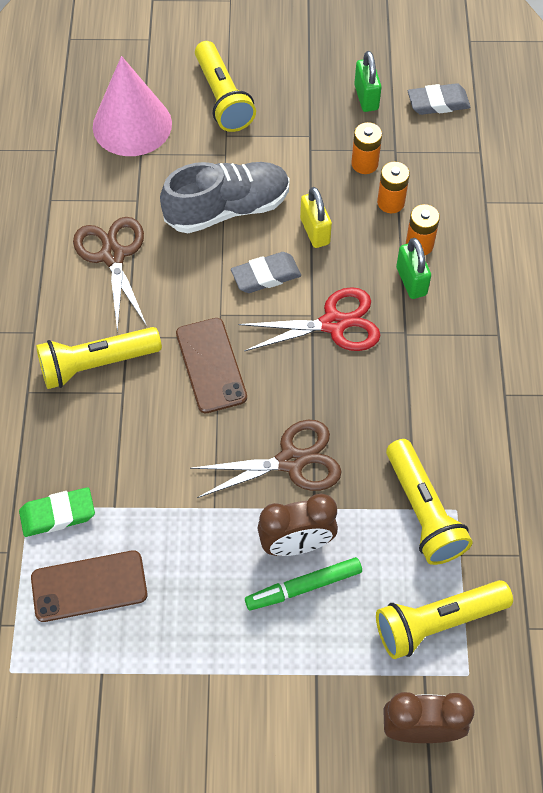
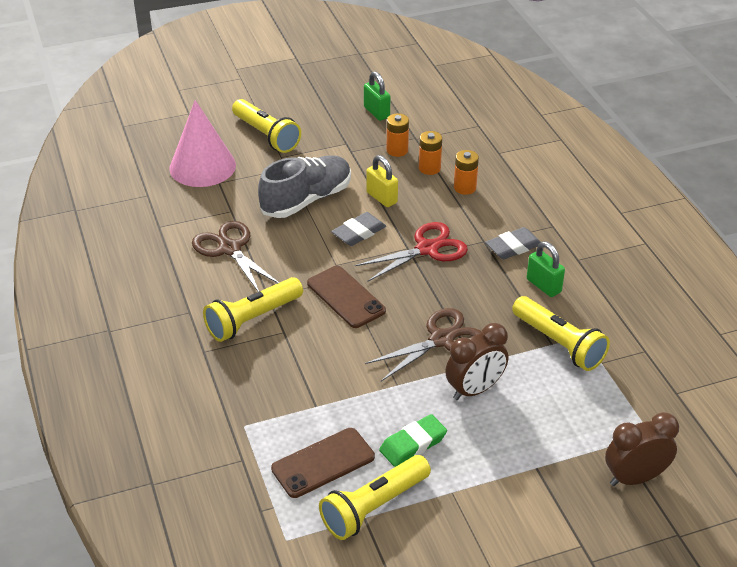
camera: 20 degrees left, 20 degrees down
green eraser [19,487,95,537] -> green eraser moved to [379,414,447,467]
green marker [245,557,362,611] -> none
yellow flashlight [376,580,513,659] -> yellow flashlight moved to [319,455,431,540]
green padlock [396,238,431,299] -> green padlock moved to [527,242,565,297]
grey eraser [408,83,470,115] -> grey eraser moved to [485,227,541,259]

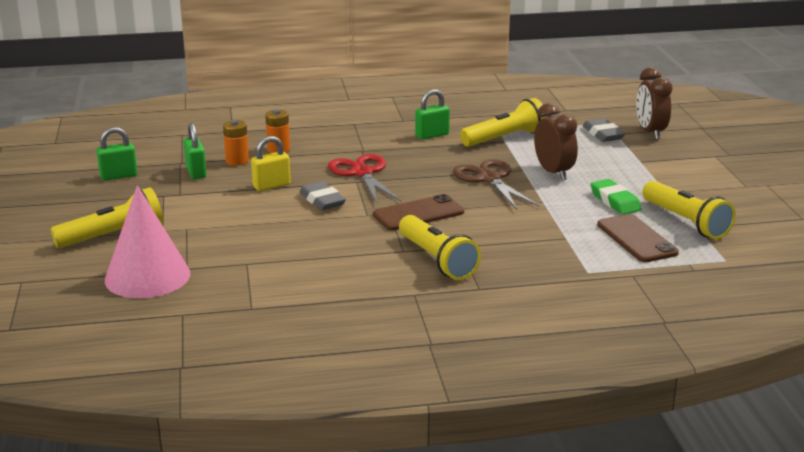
camera: 80 degrees left, 15 degrees down
brown scissors [192,221,279,292] -> none
grey shoe [258,155,351,218] -> none
orange battery [387,113,409,157] -> green padlock [183,123,206,179]
grey eraser [485,227,541,259] -> grey eraser moved to [583,118,625,142]

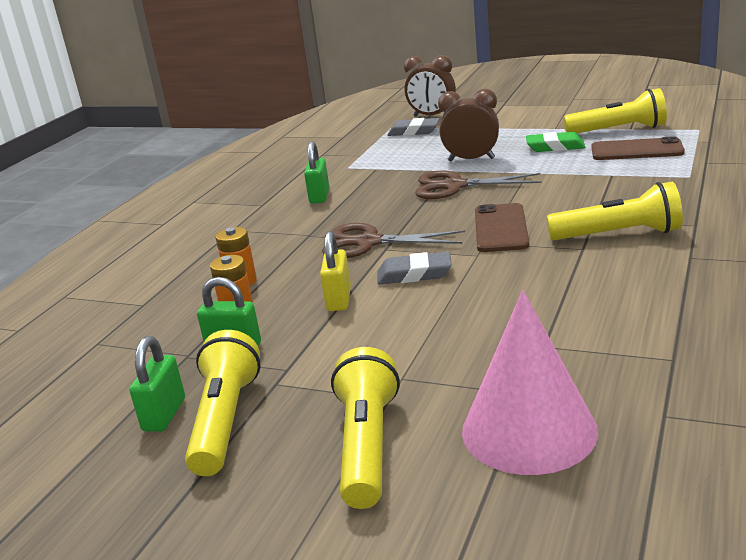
camera: 55 degrees left, 0 degrees up
red scissors [328,154,401,203] -> brown scissors [322,223,465,258]
yellow flashlight [460,98,547,147] -> yellow flashlight moved to [185,330,261,476]

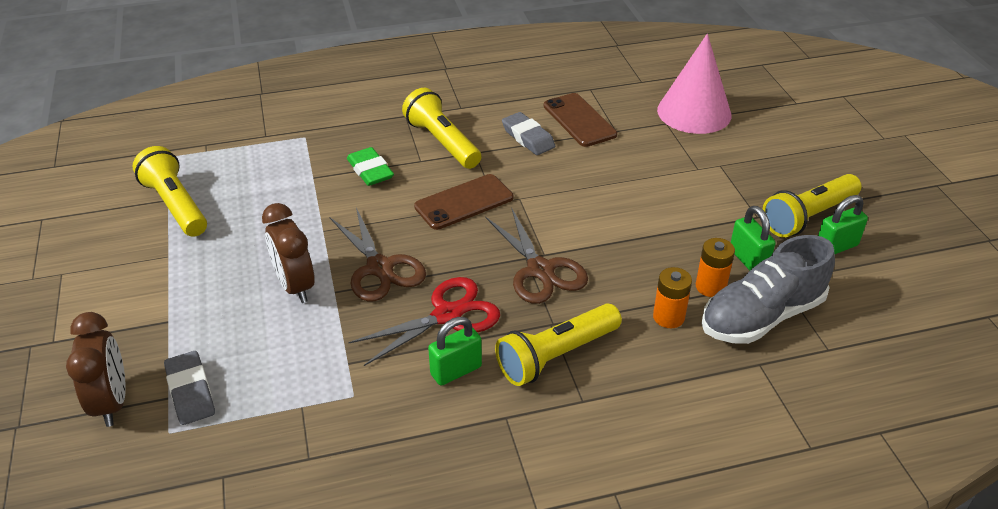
camera: 130 degrees left, 15 degrees up
yellow padlock [320,231,351,311] -> none
yellow flashlight [331,347,400,509] -> yellow flashlight moved to [495,303,622,386]
grey eraser [377,252,452,285] -> grey eraser moved to [502,112,555,155]
green eraser [526,132,585,152] -> green eraser moved to [347,147,394,186]
brown phone [591,136,685,160] -> brown phone moved to [544,93,617,147]
none -> red scissors [348,277,500,366]
none -> grey shoe [701,235,835,344]

